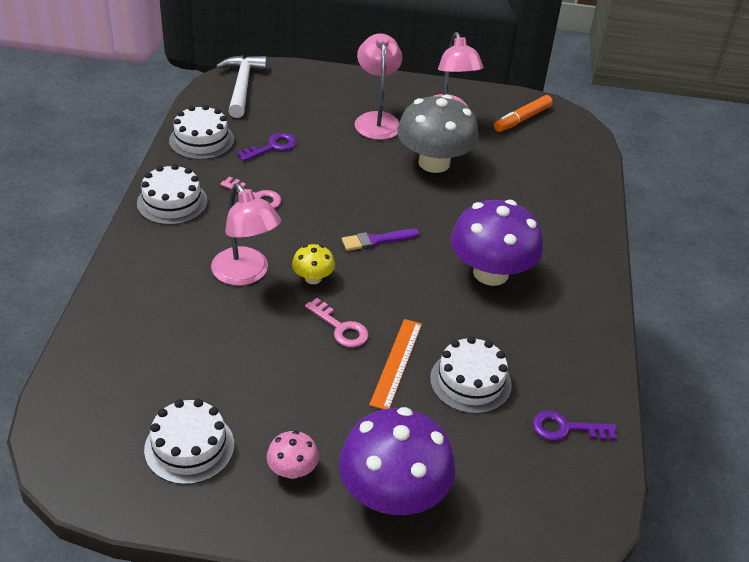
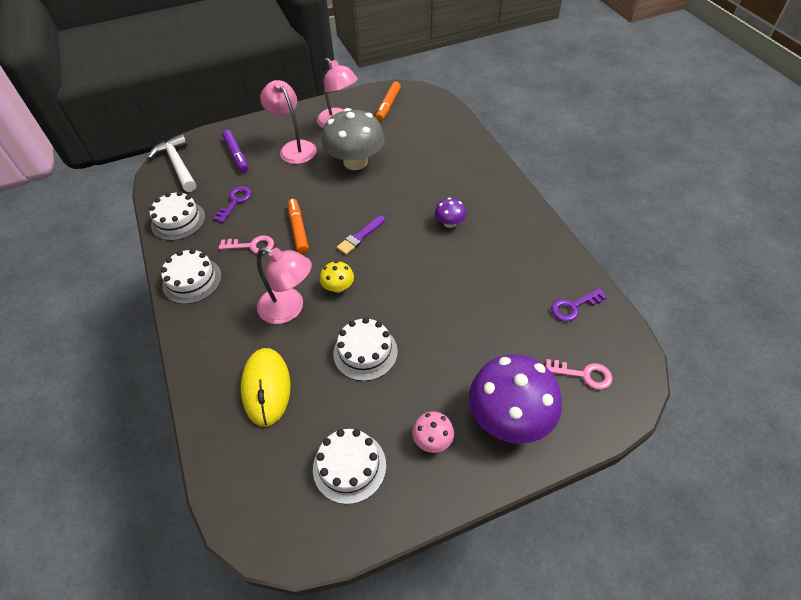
camera: 25 degrees left, 10 degrees up
pink key [305,298,369,347] -> pink key moved to [546,359,613,390]
orange ruler [369,319,422,409] -> none
white cake [430,336,512,414] -> white cake moved to [333,317,398,381]
purple mushroom [451,200,543,286] -> purple mushroom [435,198,466,228], size x0.46
none -> purple marker [222,130,248,172]
none -> yellow mouse [241,348,291,427]
none -> orange marker [288,199,309,254]

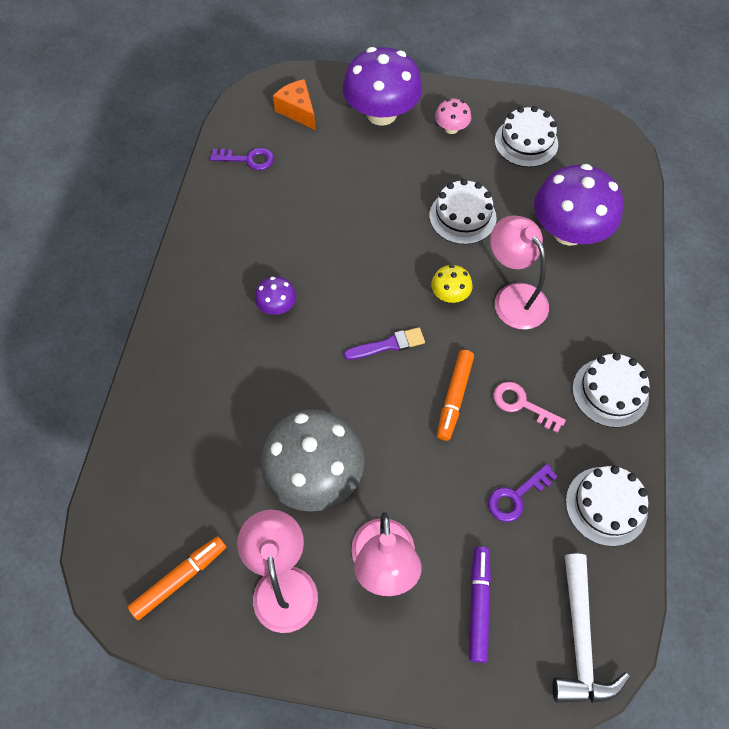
camera: 150 degrees left, 10 degrees up
yellow mouse [241,348,291,427] -> purple mushroom [534,164,623,246]
pink key [546,359,613,390] -> orange cheese [273,79,316,130]

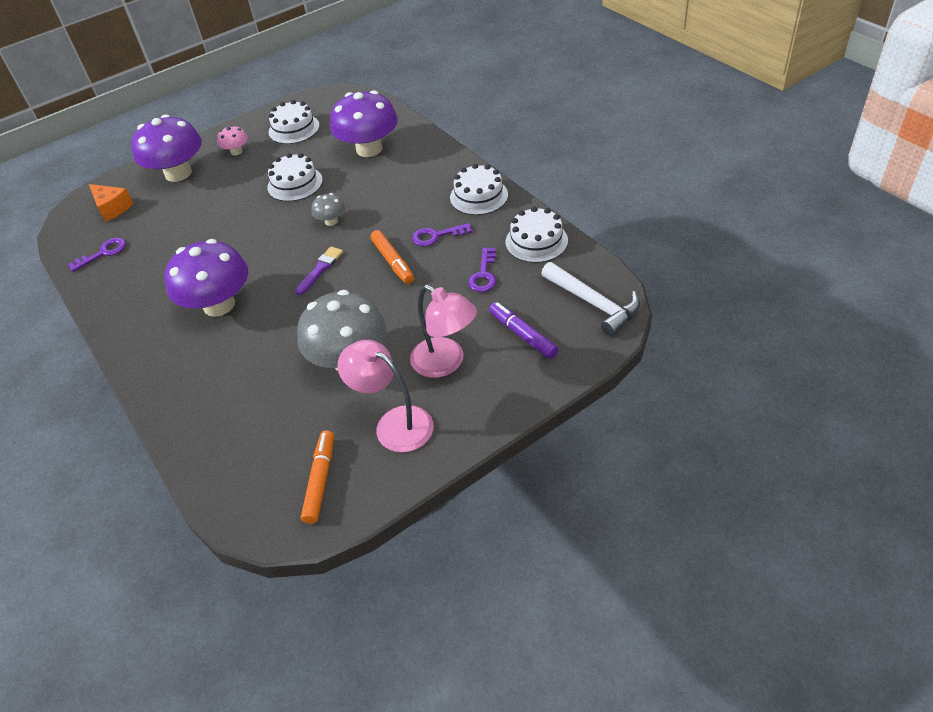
camera: 40 degrees left, 15 degrees down
purple mushroom [255,276,296,315] -> purple mushroom [165,239,248,317], size x2.17
orange cheese [273,79,316,130] -> orange cheese turned 150 degrees counterclockwise [89,184,134,222]
yellow mushroom [431,265,472,303] -> grey mushroom [311,193,345,226]
pink lamp [490,215,549,330] -> none
pink key [493,382,566,433] -> purple key [412,223,472,246]

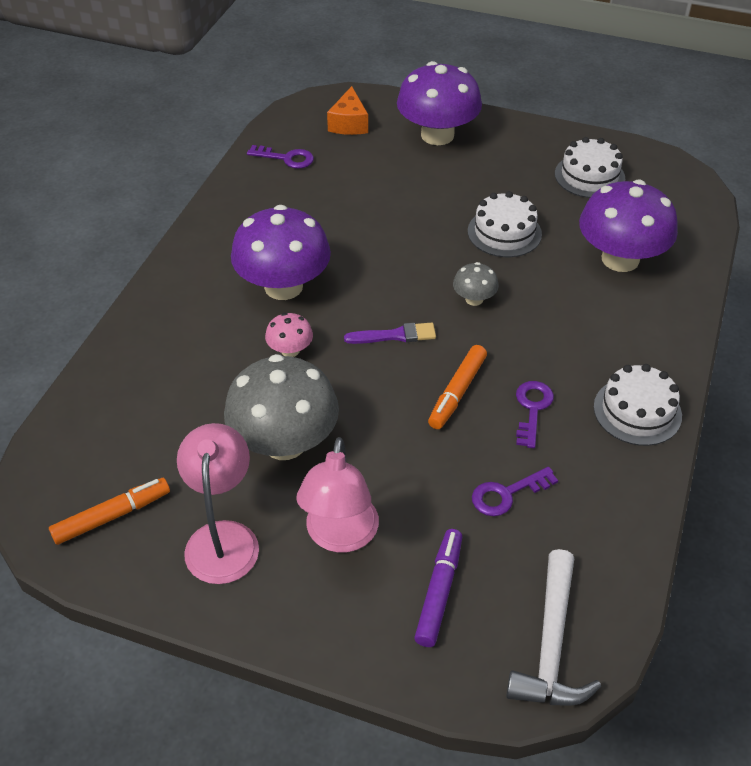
camera: 50 degrees right, 0 degrees up
pink mushroom [217,125,248,155] -> pink mushroom moved to [265,313,313,357]
purple key [412,223,472,246] -> purple key turned 60 degrees clockwise [516,381,554,448]
white cake [506,207,568,263] -> none

